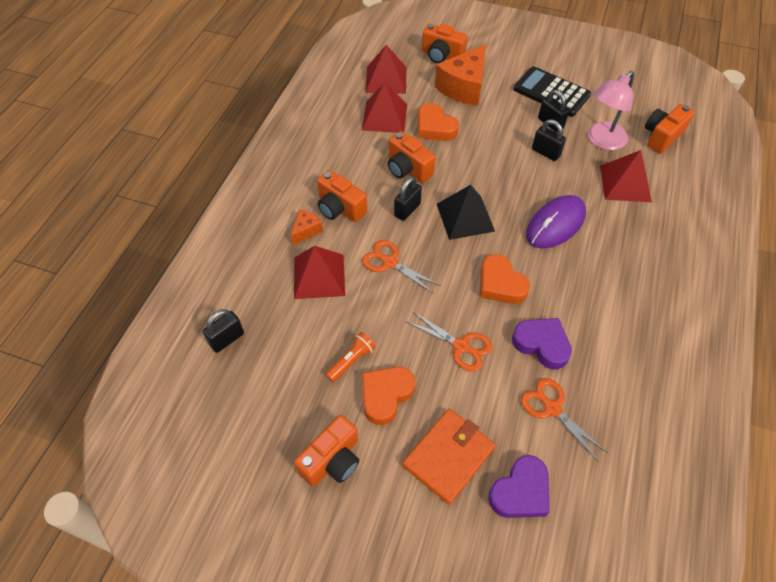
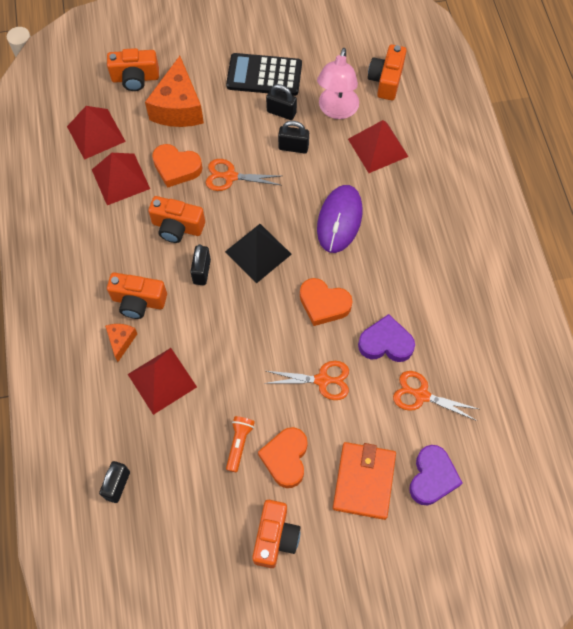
camera: 30 degrees left, 10 degrees up
orange scissors [362,240,441,294] -> orange scissors moved to [206,159,281,191]

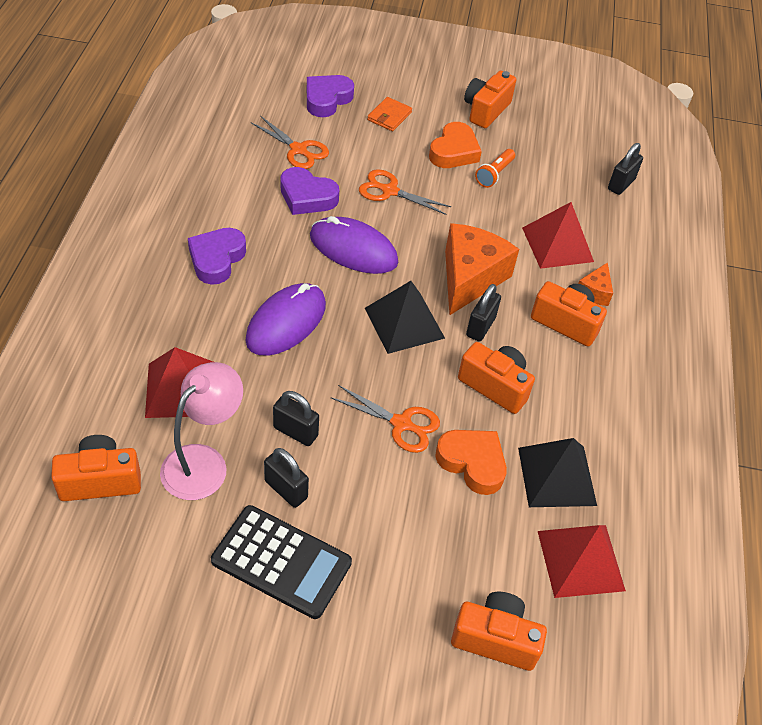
camera: 165 degrees left, 15 degrees down
red pyramid [92,153,150,205] -> black pyramid [518,438,597,507]
orange cheese [145,56,204,127] -> orange cheese moved to [445,223,519,316]
orange heart [300,278,353,326] -> purple mouse [310,216,398,274]
orange wallet [333,442,396,520] -> orange wallet [367,97,412,131], size x0.58
orange camera [368,45,407,100] -> orange camera turned 135 degrees counterclockwise [51,435,141,501]
none -> purple heart [188,228,246,285]

